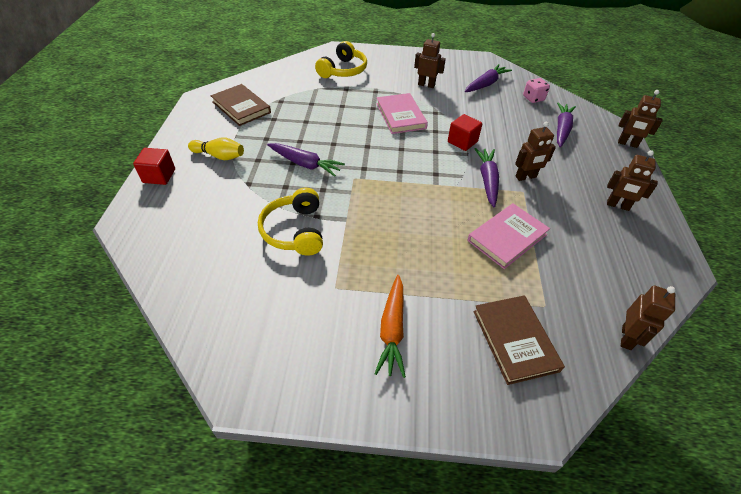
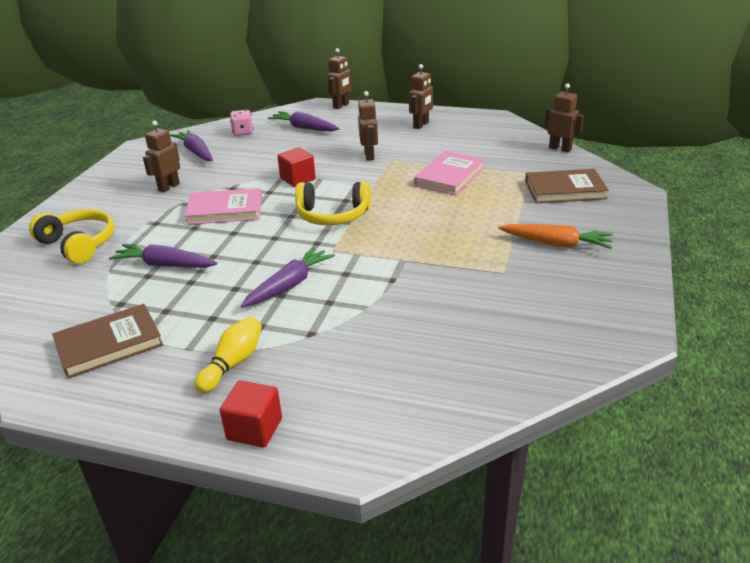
camera: 75 degrees left, 15 degrees down
yellow headphones [258,188,323,256] -> yellow headphones moved to [295,182,371,226]
pink book [467,203,550,269] -> pink book turned 60 degrees clockwise [414,151,485,195]
purple carrot [475,148,499,207] -> purple carrot moved to [109,244,217,268]

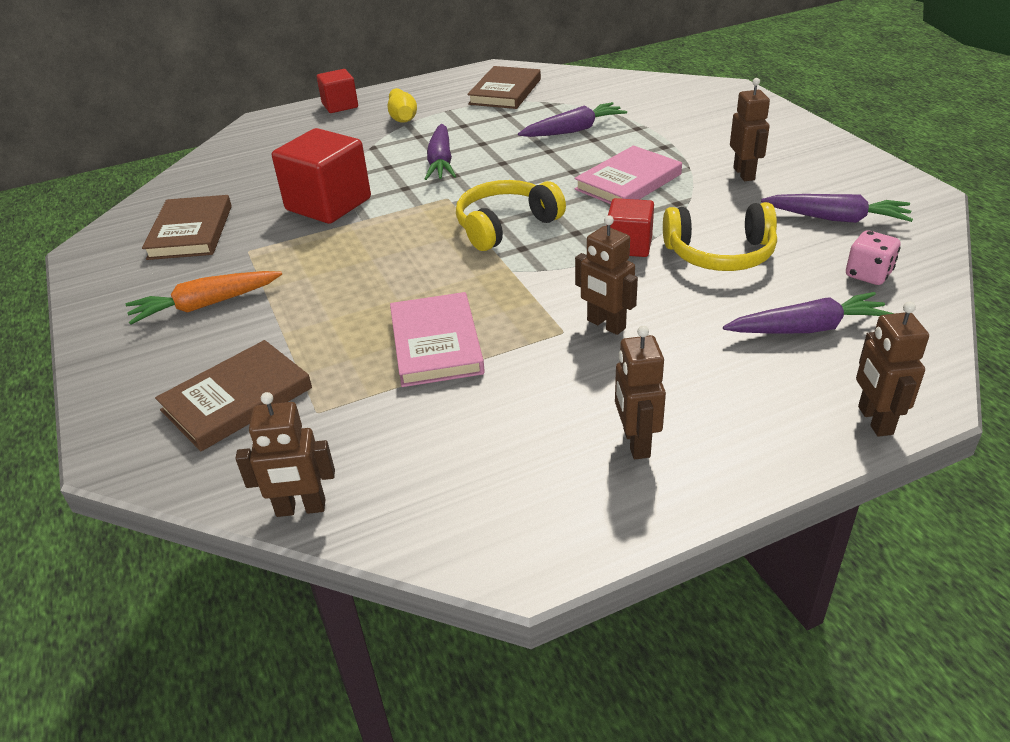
camera: 140 degrees right, 5 degrees up
yellow headphones [29,209,114,264] -> yellow headphones moved to [663,202,777,271]
none -> brown book [142,195,232,260]
none -> red cube [272,128,371,224]

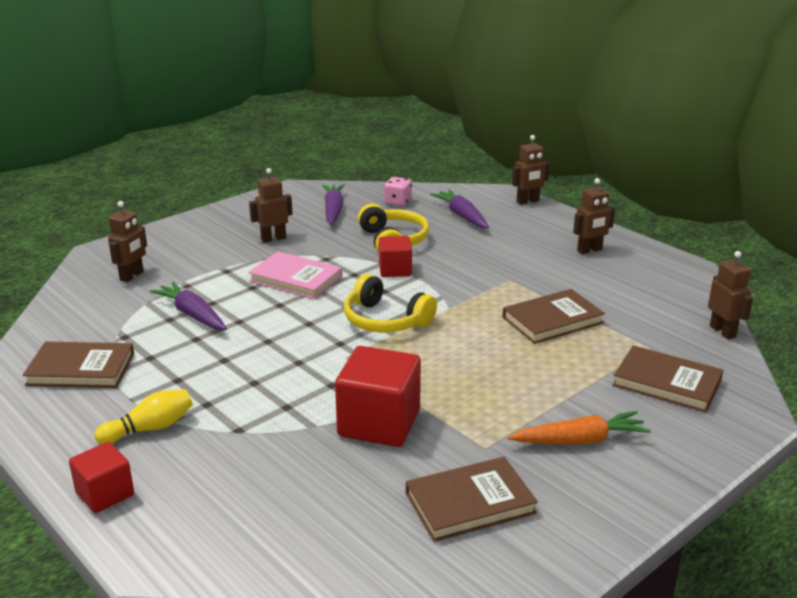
camera: 110 degrees left, 10 degrees down
orange carrot [126,271,282,325] -> orange carrot turned 60 degrees counterclockwise [508,411,651,445]
pink book [390,292,485,387] -> brown book [503,289,605,344]
purple carrot [425,124,456,180] -> none
brown robot [575,215,638,335] -> brown robot moved to [108,201,147,282]

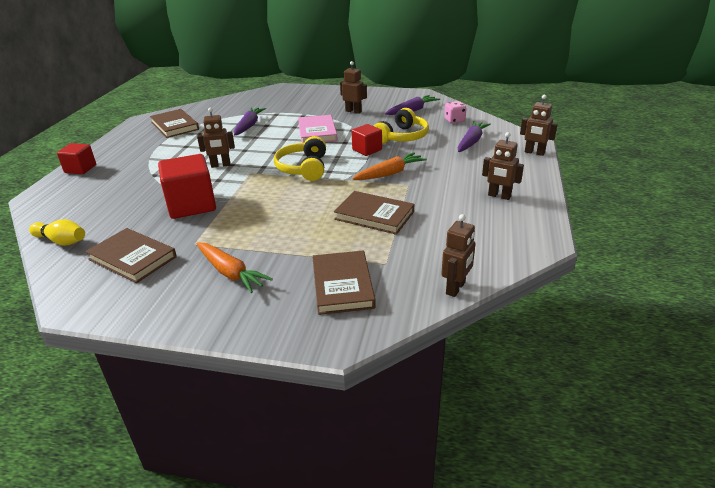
camera: 55 degrees right, 5 degrees up
yellow bowling pin [94,389,193,444] -> yellow bowling pin moved to [29,219,85,246]
brown robot [108,201,147,282] -> brown robot moved to [197,108,235,168]
none -> orange carrot [352,152,427,180]

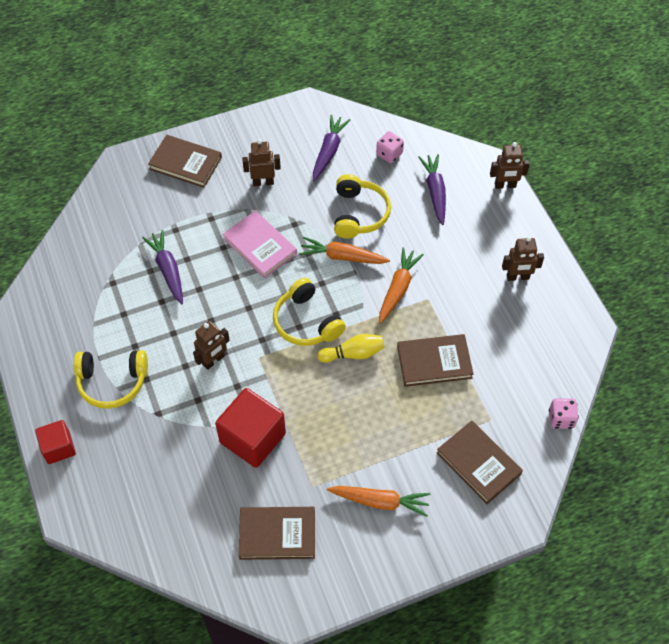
camera: 35 degrees left, 25 degrees up
yellow bowling pin [29,219,85,246] -> yellow bowling pin moved to [317,334,384,363]
brown book [150,109,199,138] -> brown book moved to [148,135,222,188]
red cube [352,124,382,156] -> orange carrot [299,237,390,264]
brown robot [441,214,476,297] -> pink dice [549,398,579,429]
none -> yellow headphones [74,350,148,409]

